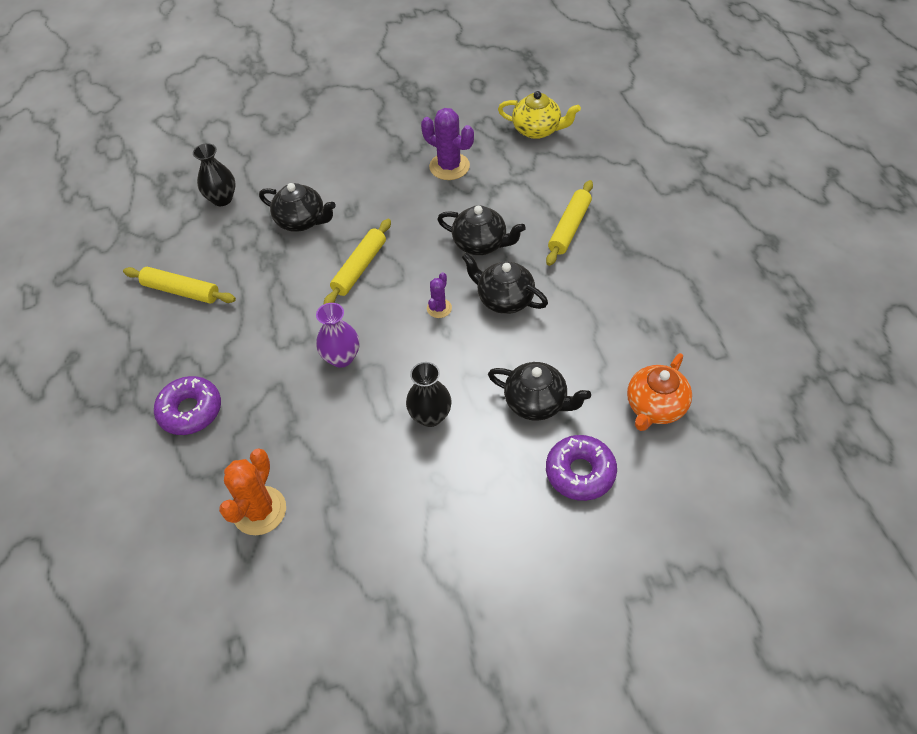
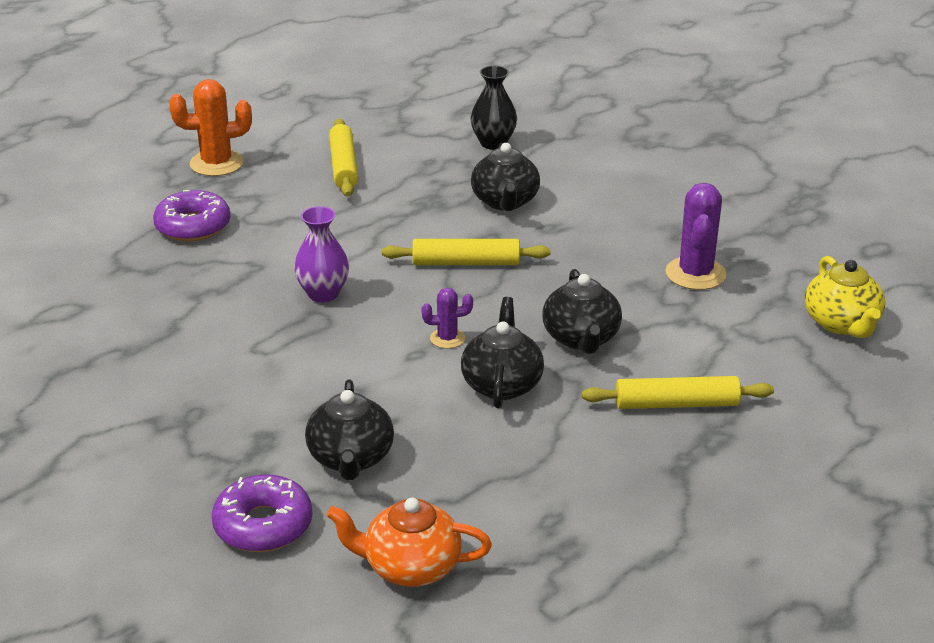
camera: 60 degrees right, 20 degrees down
orange cactus [219,449,286,535] -> orange cactus moved to [169,79,252,176]
black vase [406,362,452,427] -> none

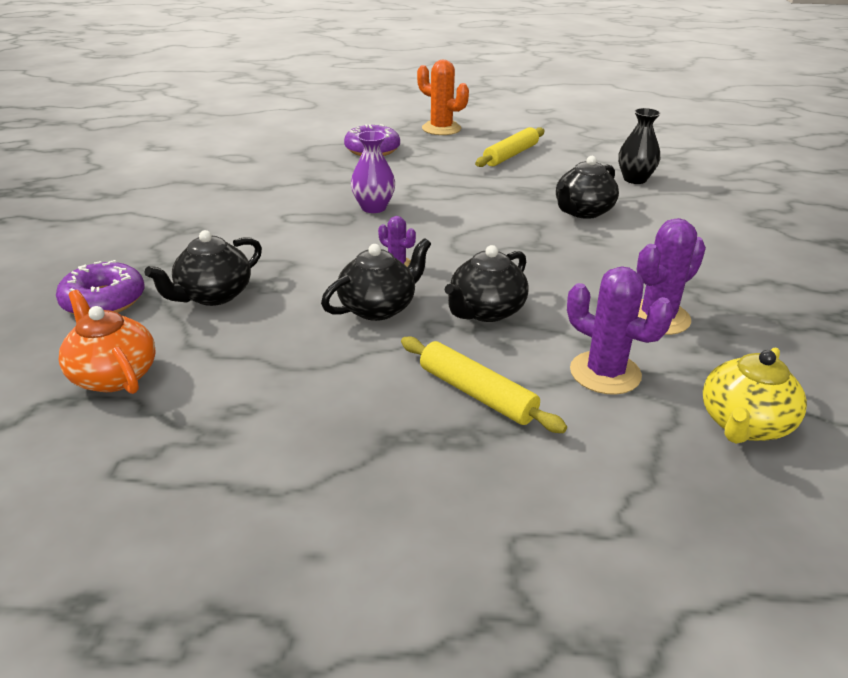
camera: 45 degrees right, 0 degrees up
yellow rolling pin [382,239,550,265] -> none
none -> purple cactus [567,267,674,395]

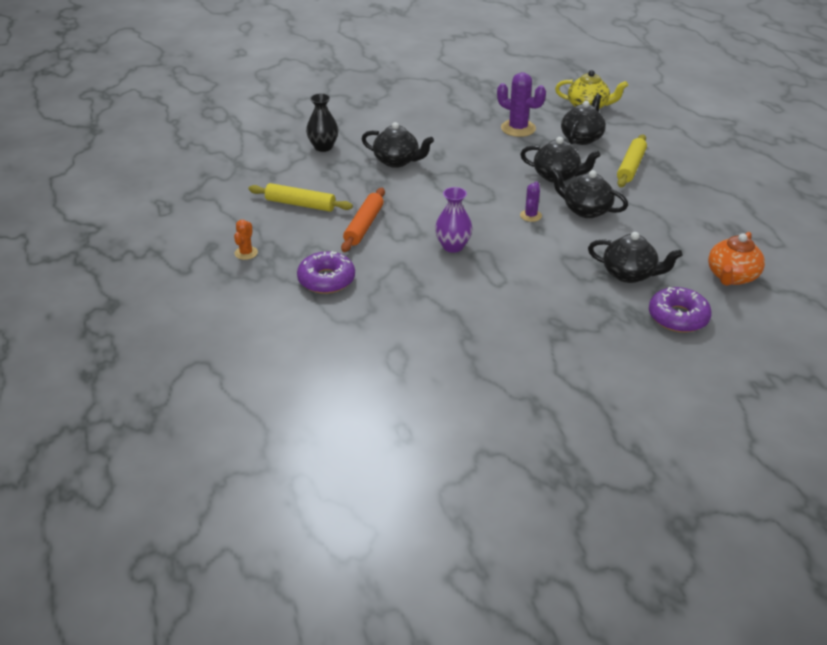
camera: 110 degrees left, 5 degrees up
orange cactus [417,60,469,135] -> orange cactus [234,220,258,260], size x0.55
purple cactus [567,267,674,395] -> black teapot [561,94,606,145]
none -> orange rolling pin [341,188,385,252]

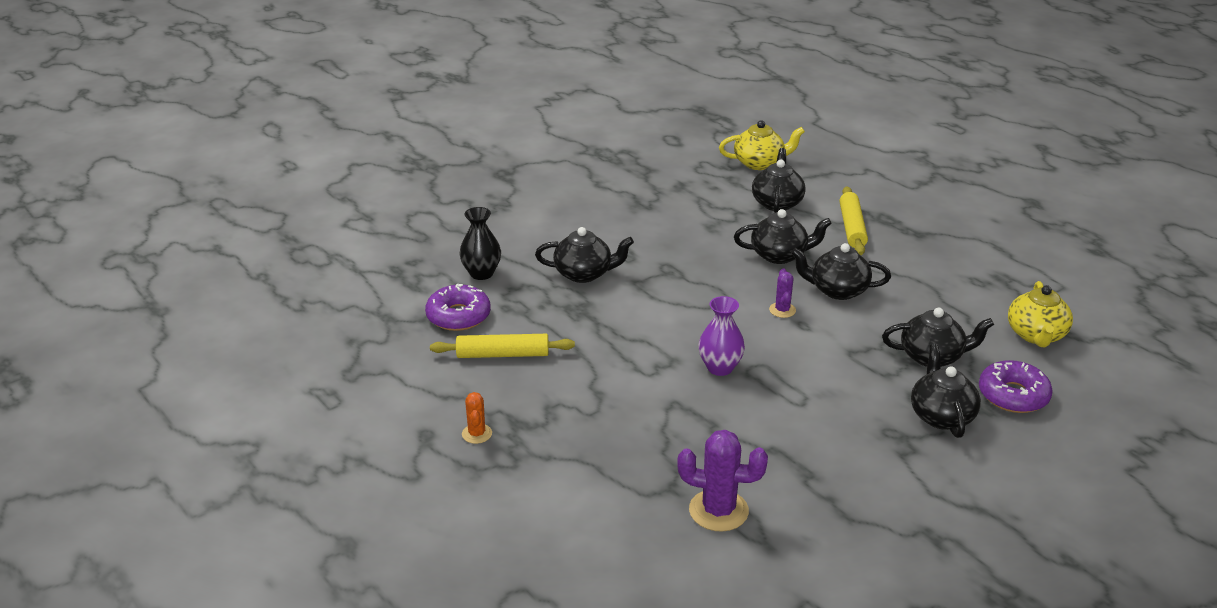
camera: 20 degrees left, 5 degrees down
purple donut [297,251,355,294] -> purple donut moved to [425,284,491,331]
orange rolling pin [341,188,385,252] -> none
purple cactus [497,72,546,137] -> purple cactus moved to [677,430,768,532]
orange teapot [708,232,765,286] -> yellow teapot [1008,281,1073,347]
none -> black teapot [911,344,981,438]

